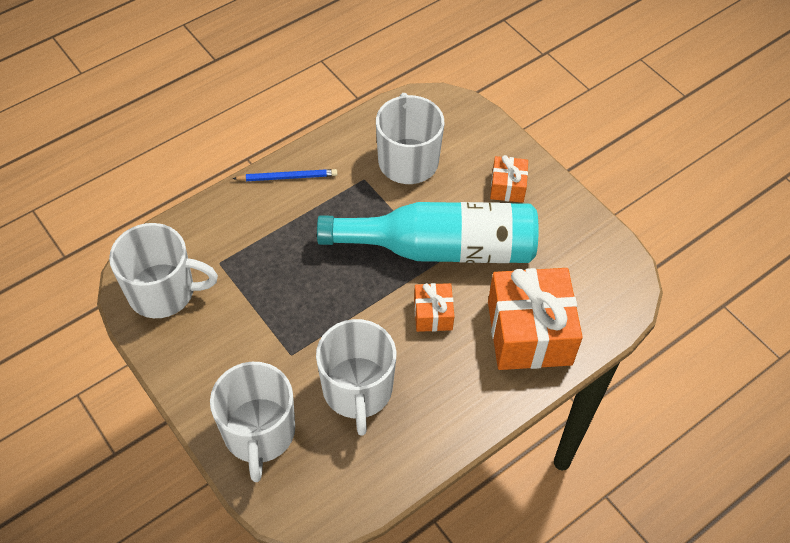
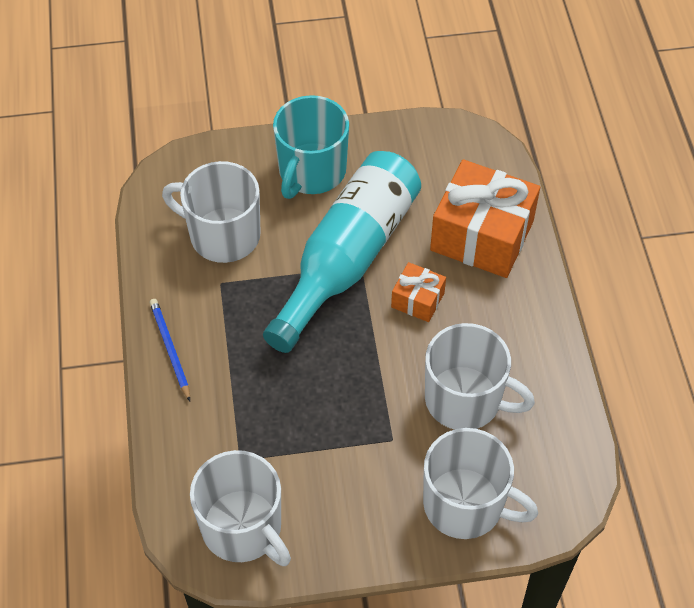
camera: 60 degrees left, 0 degrees up
white mug [109,223,218,318] -> white mug turned 105 degrees clockwise [190,450,291,566]
blue pencil [232,169,337,181] -> blue pencil turned 45 degrees counterclockwise [150,299,190,401]
orange gift [490,155,528,203] -> turquoise mug [273,95,349,199]

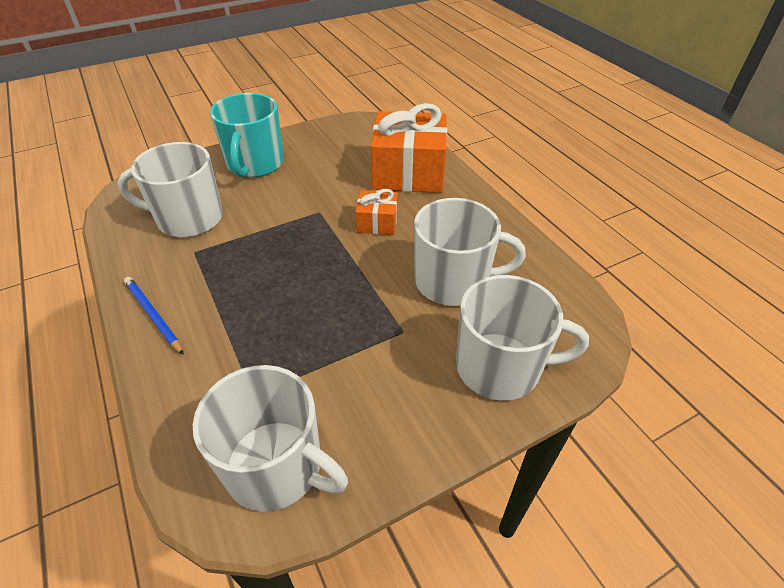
camera: 20 degrees left, 10 degrees down
turquoise bottle [263,151,421,353] -> none

